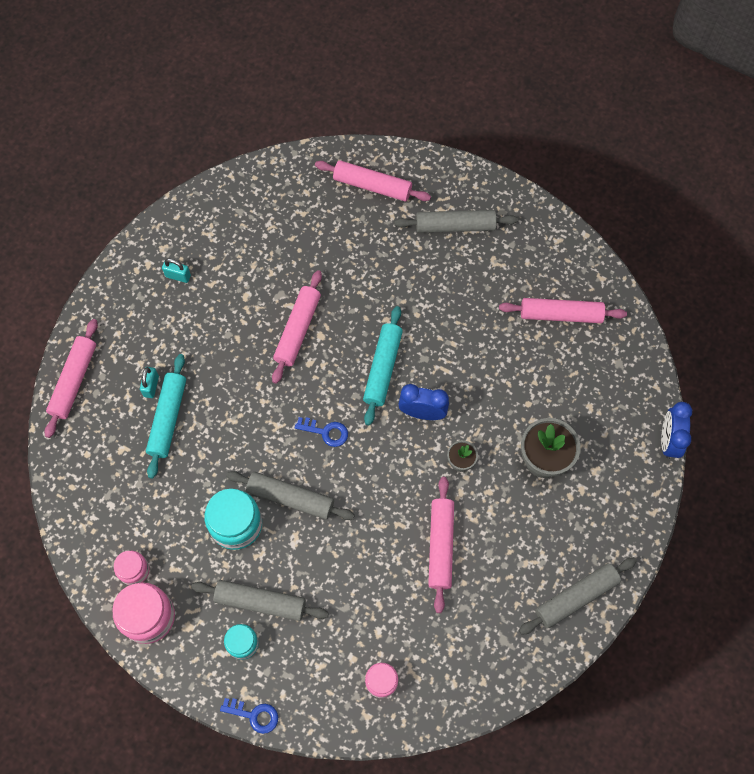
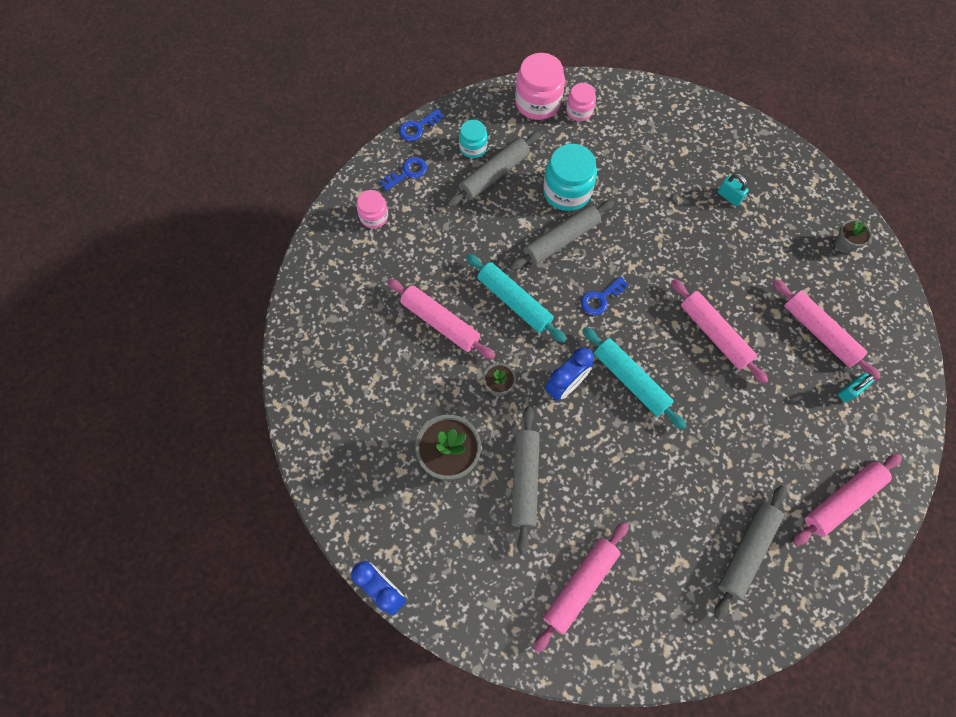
camera: 125 degrees right, 0 degrees up
pink rolling pin [44,319,98,438] -> pink rolling pin moved to [772,279,880,380]
turquoise rolling pin [146,354,186,479] -> turquoise rolling pin moved to [466,254,567,343]
turquoise padlock [162,259,191,283] -> turquoise padlock moved to [838,373,874,402]
grey rolling pin [519,557,637,635] -> grey rolling pin moved to [511,407,540,555]
none -> blue key [380,157,427,191]
none -> grey flower pot [835,219,872,253]

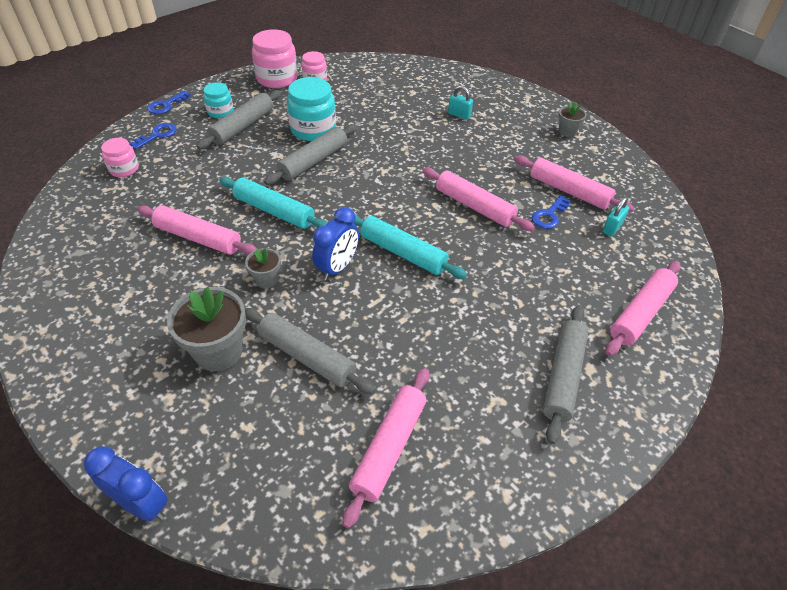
camera: 15 degrees left, 20 degrees down
grey rolling pin [511,407,540,555] -> grey rolling pin turned 45 degrees counterclockwise [245,308,376,394]
blue key [581,276,629,315] -> blue key moved to [532,195,570,229]

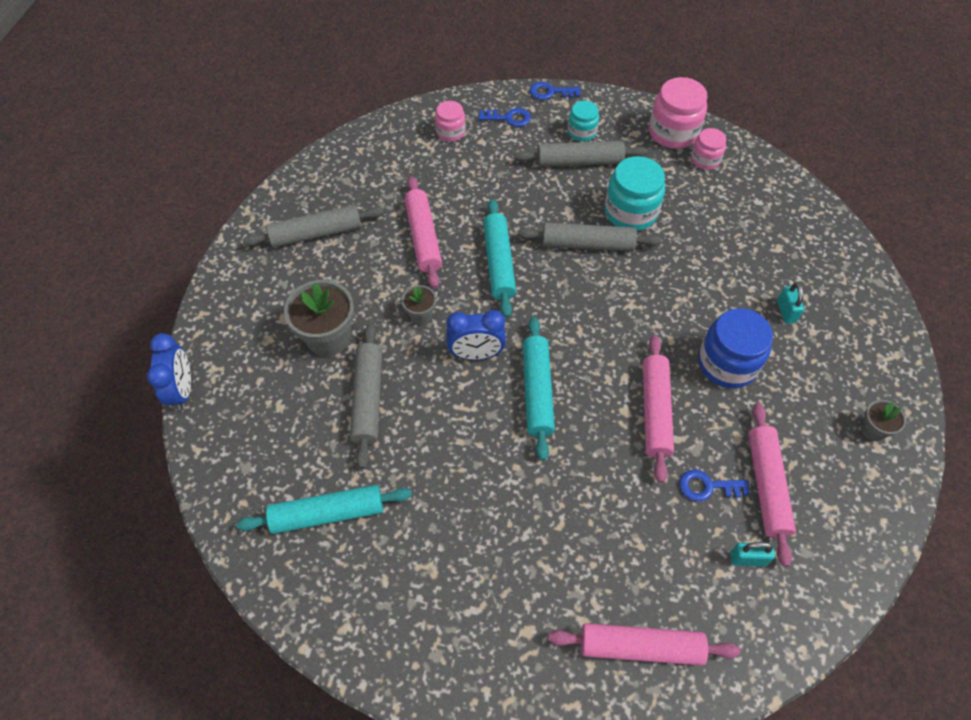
camera: 55 degrees right, 10 degrees up
pink rolling pin [342,368,429,528] -> turquoise rolling pin [236,485,412,534]
grey rolling pin [543,305,589,444] -> grey rolling pin moved to [242,205,384,248]
none -> blue jar [698,308,773,388]

